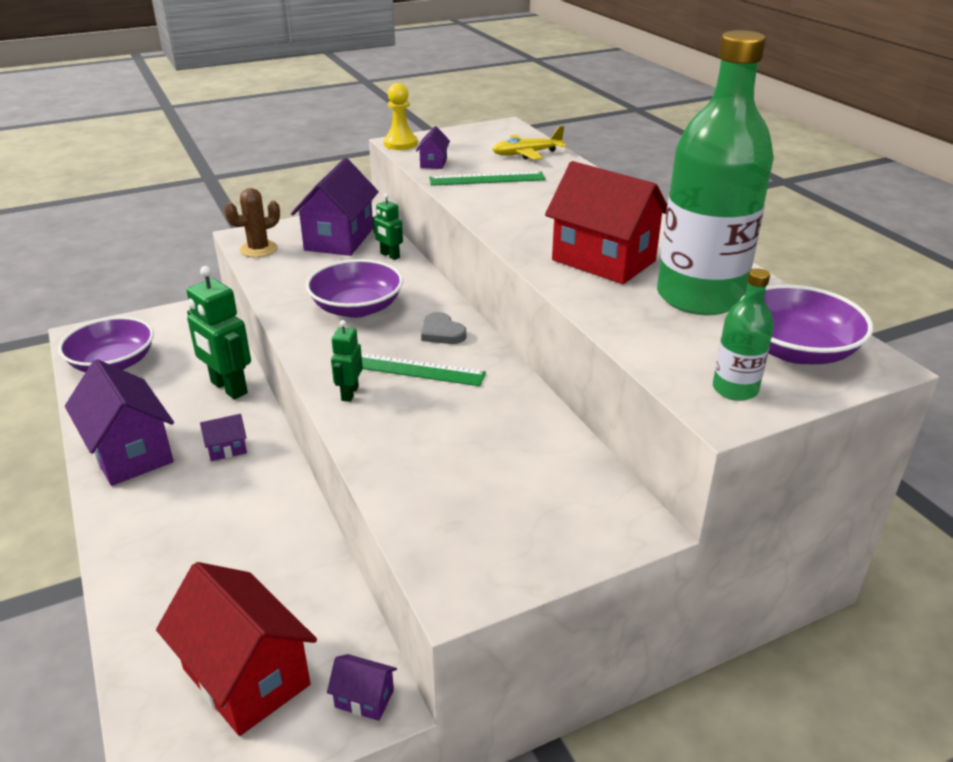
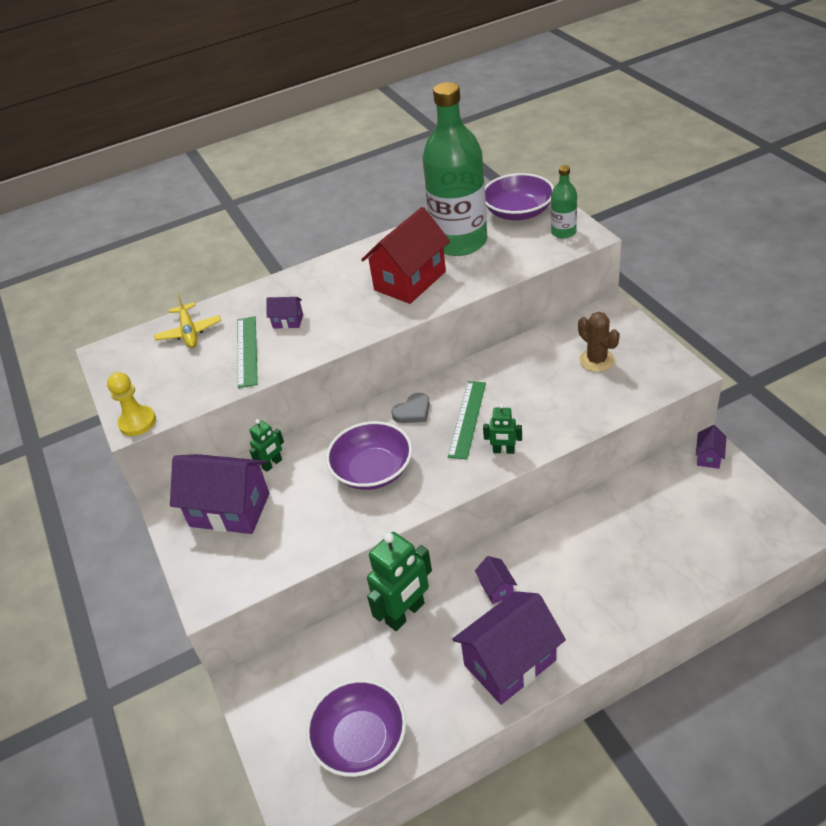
camera: 85 degrees left, 10 degrees up
red house [156,562,317,736] -> none
brown cactus [224,188,280,257] -> brown cactus moved to [578,312,620,372]
purple house [416,126,450,169] -> purple house moved to [266,297,303,329]

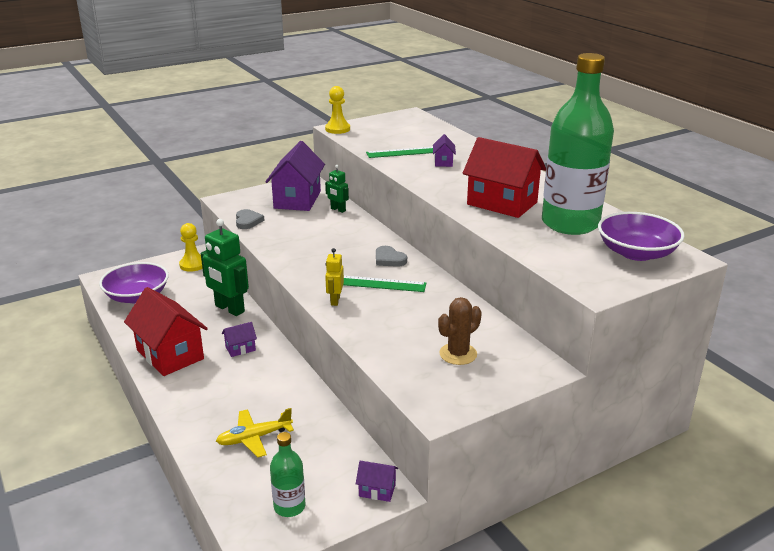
camera: 80 degrees right, 15 degrees down
yellow plane [154,294,221,348] -> yellow plane moved to [216,408,294,458]
purple bowl [326,421,412,490] -> none
purple house [452,591,566,705] -> red house [124,287,208,376]
green robot [483,404,522,454] -> yellow robot [325,248,344,306]
green bottle [551,165,577,239] -> green bottle moved to [270,432,305,517]
none -> yellow pawn [179,223,203,272]
none -> grey heart [236,209,264,229]

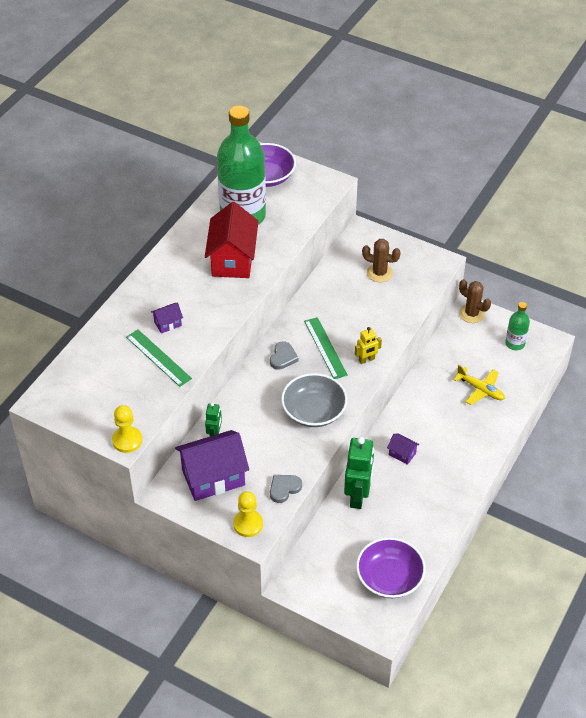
camera: 120 degrees left, 20 degrees up
red house [124,287,208,376] -> none
yellow pawn [179,223,203,272] -> yellow pawn moved to [233,491,263,537]
purple house [356,461,398,502] -> brown cactus [459,279,491,323]
none -> grey bowl [281,373,347,427]

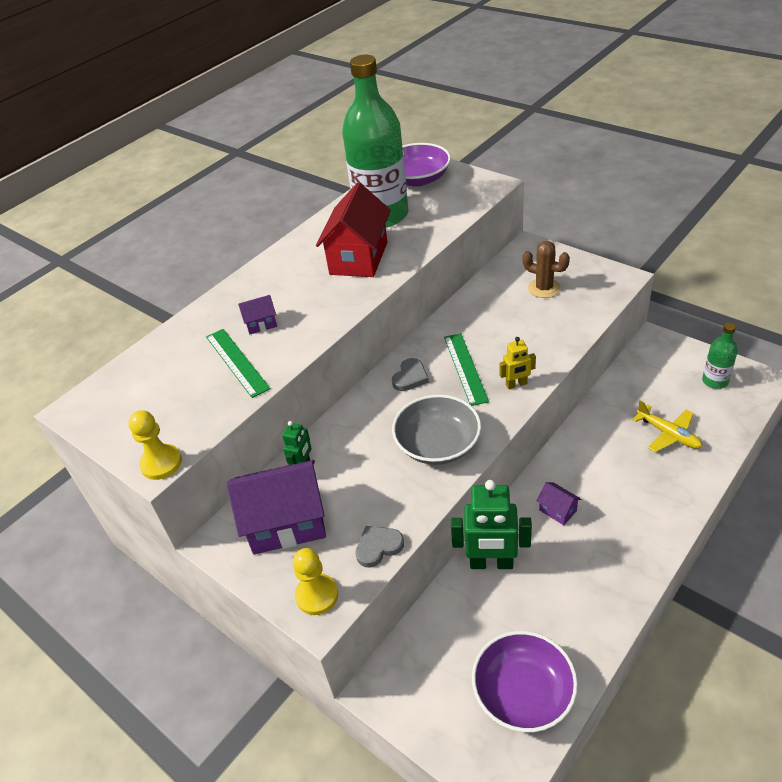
camera: 15 degrees right, 5 degrees down
green robot [344,437,374,509] -> green robot turned 75 degrees clockwise [451,480,532,569]
brown cactus [459,279,491,323] -> none

